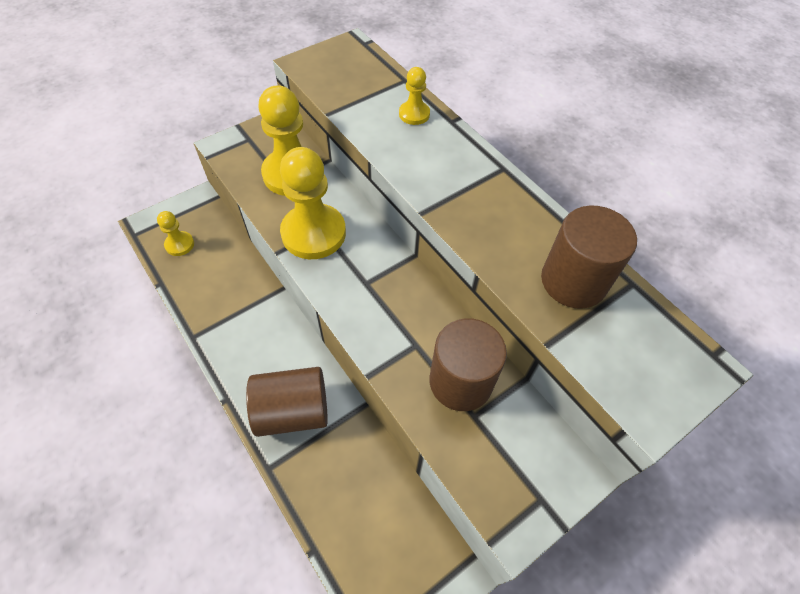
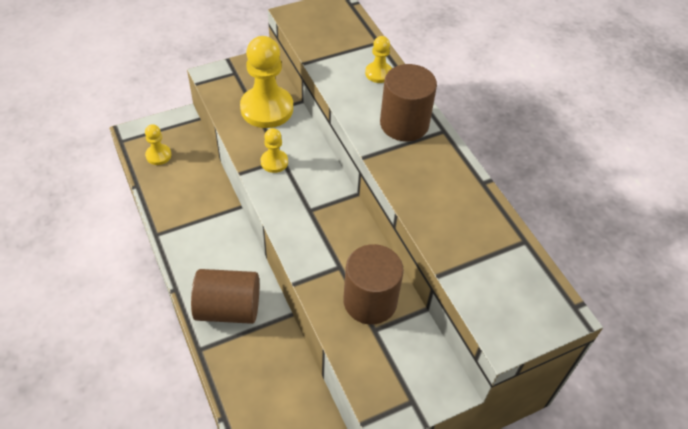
camera: 10 degrees right, 5 degrees down
yellow pawn [280,147,346,259] -> yellow pawn [261,128,288,173], size x0.49
brown cylinder [541,205,637,309] -> brown cylinder moved to [380,64,437,142]

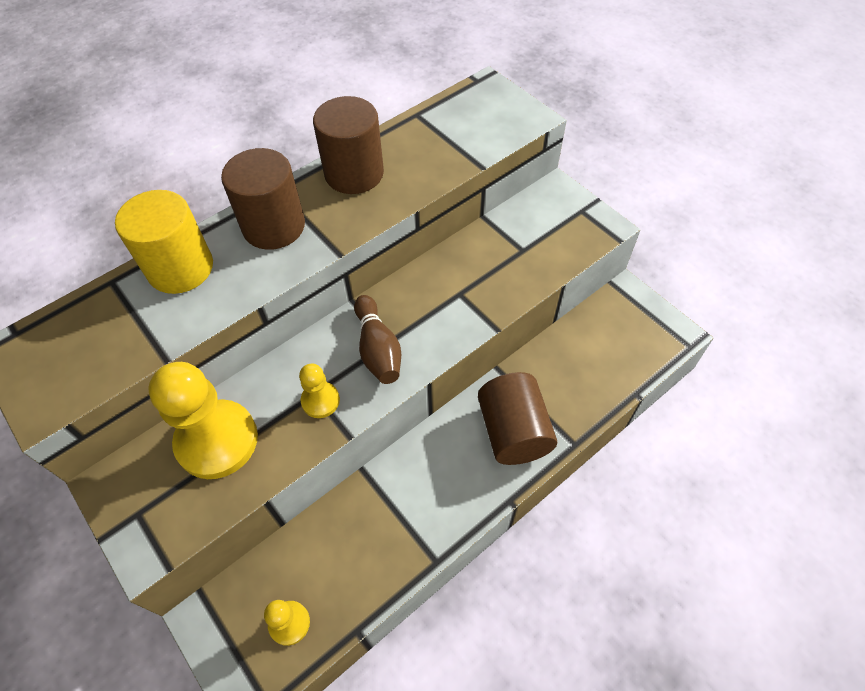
camera: 100 degrees left, 5 degrees up
brown cylinder [343,244,404,325] -> brown cylinder moved to [313,96,384,194]
yellow pawn [365,36,392,83] -> yellow cylinder [115,190,213,294]
none -> brown bowling pin [354,295,401,384]

